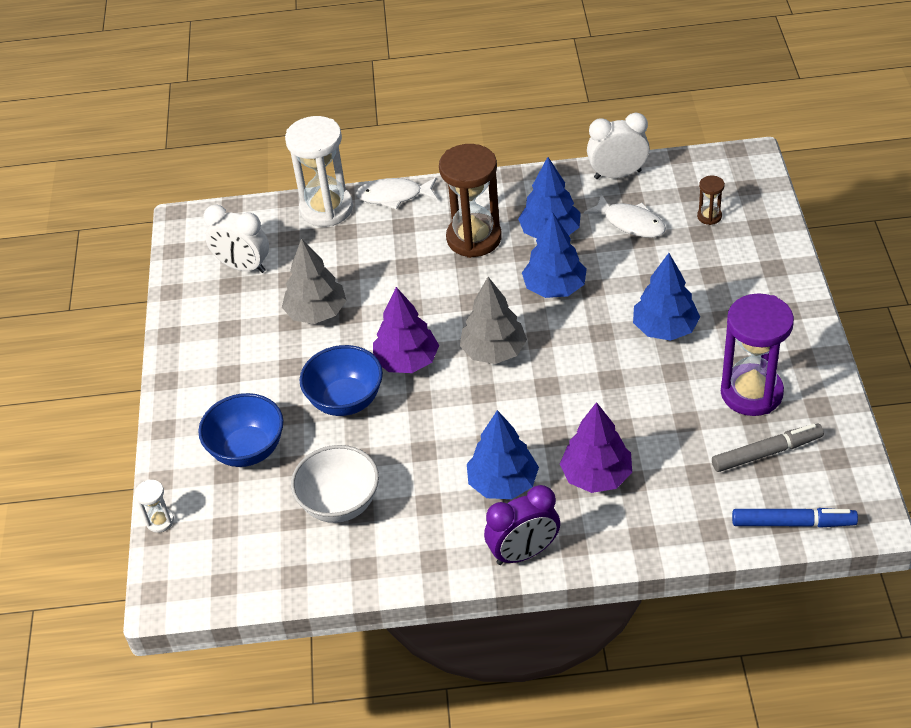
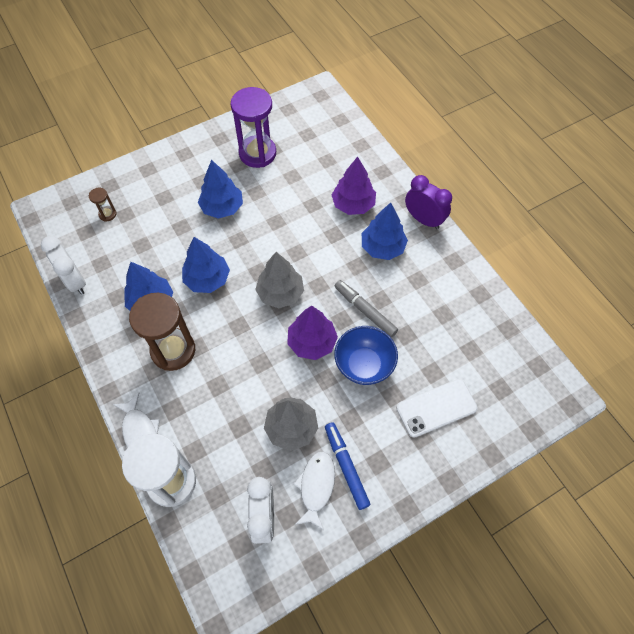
camera: 120 degrees left, 15 degrees up
white hourglass [135,480,174,533] -> none
blue bowl [198,393,283,467] -> white phone [397,379,478,438]
white bowl [291,445,379,523] -> none
white fish [584,194,666,238] -> white fish moved to [294,451,335,530]
grey marker [712,424,824,472] -> grey marker moved to [335,280,398,337]
blue marker [732,508,858,528] -> blue marker moved to [325,422,370,510]

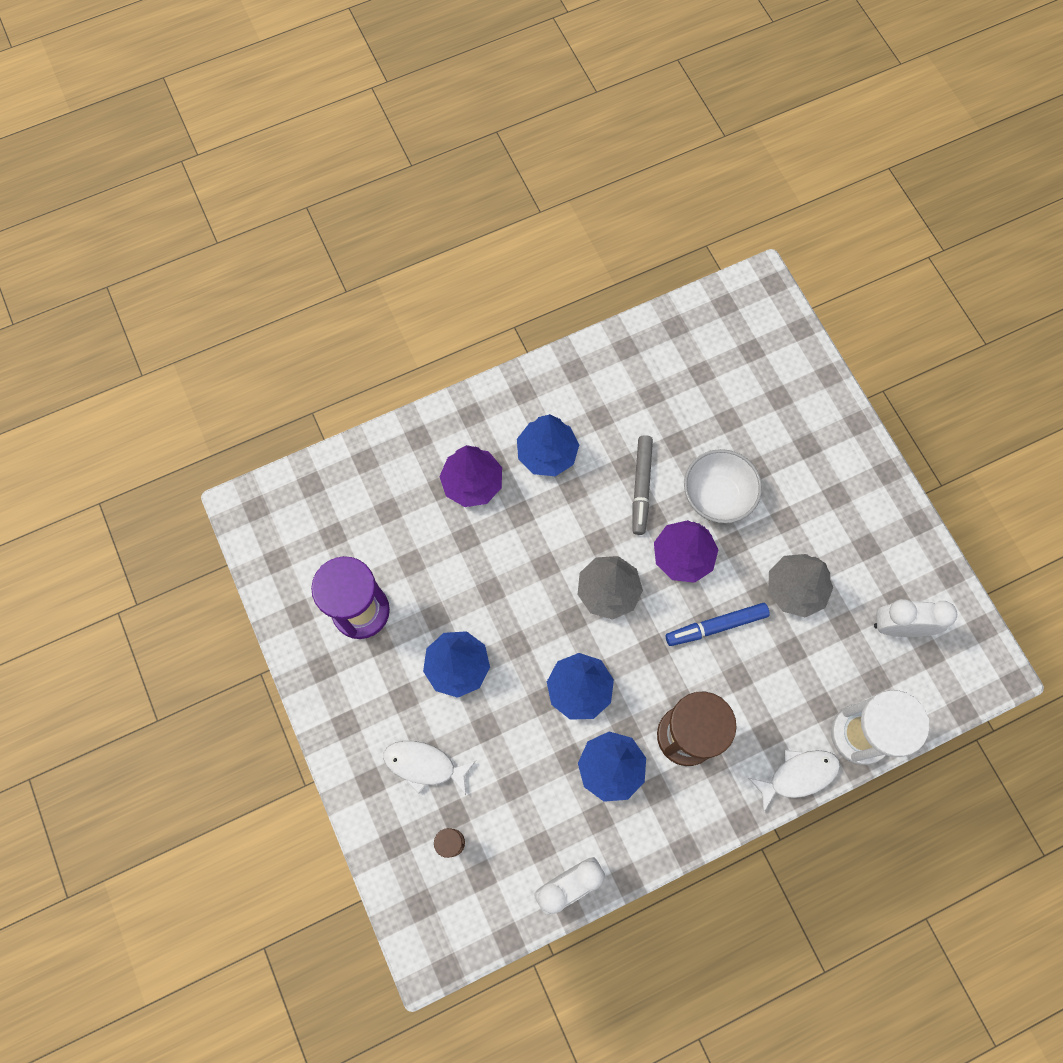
camera: 85 degrees left, 10 degrees up
white fish [294,451,335,530] -> white fish moved to [383,741,476,795]
blue marker [325,422,370,510] -> blue marker moved to [666,603,770,646]
blue bowl [334,326,398,385] -> white bowl [684,449,762,523]
grey marker [335,280,398,337] -> grey marker turned 45 degrees counterclockwise [632,435,653,535]
white phone [397,379,478,438] -> none
purple clock [405,175,452,229] -> none

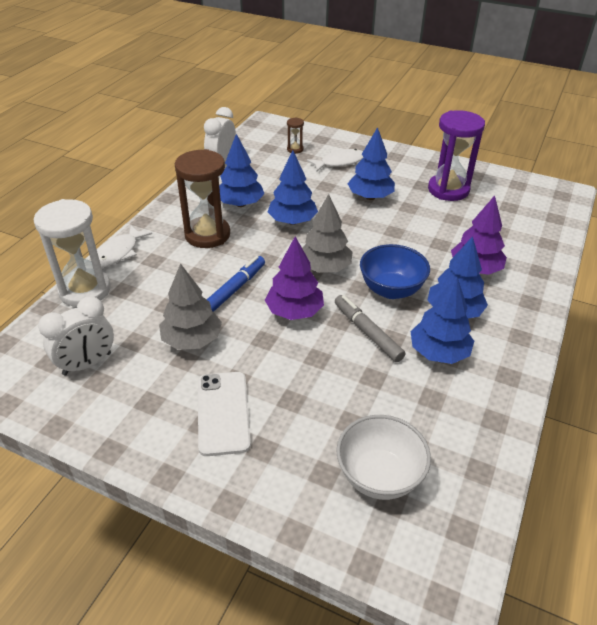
camera: 140 degrees right, 30 degrees down
white bowl [684,449,762,523] -> white bowl moved to [336,415,431,500]
none -> white phone [198,372,251,456]
none -> blue bowl [360,244,430,299]
none -> blue tree [410,277,474,364]

